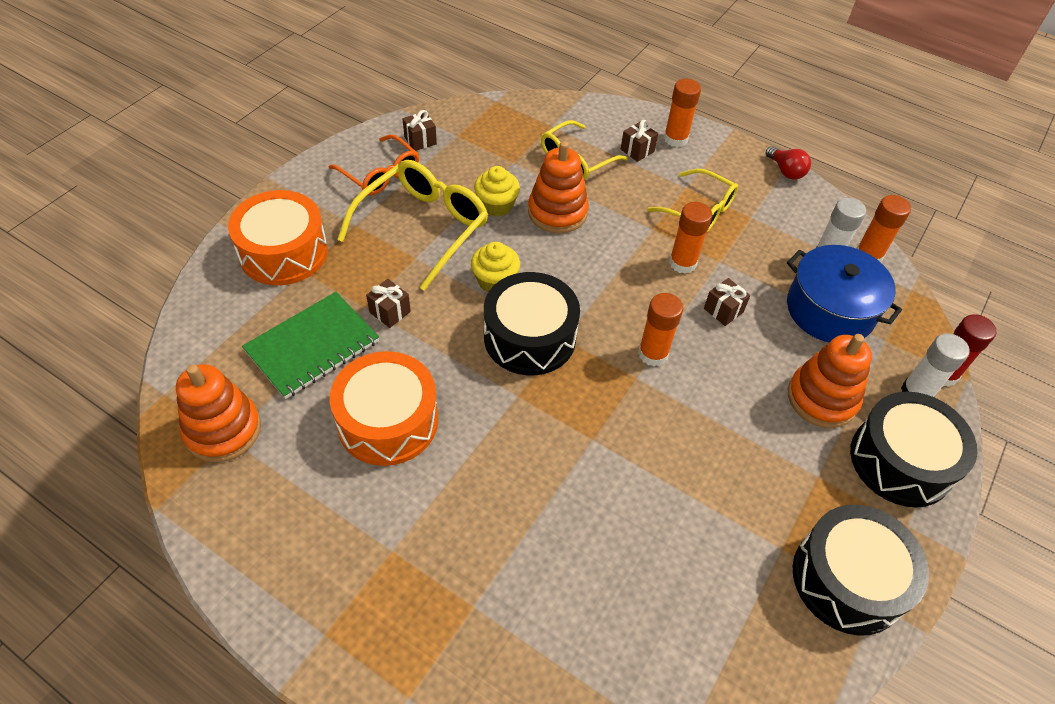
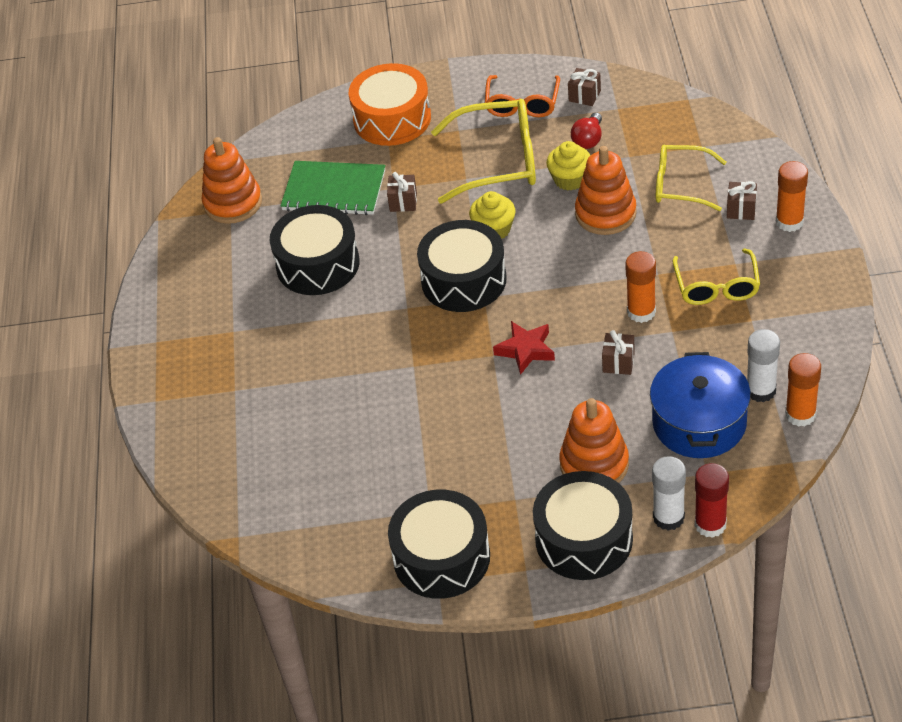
camera: 60 degrees right, 5 degrees down
orange drum [330,351,438,466] -> black drum [270,205,360,295]
orange glue stick [638,293,683,366] -> red star [493,321,555,375]
red light bulb [766,146,811,180] -> red light bulb moved to [571,113,602,149]

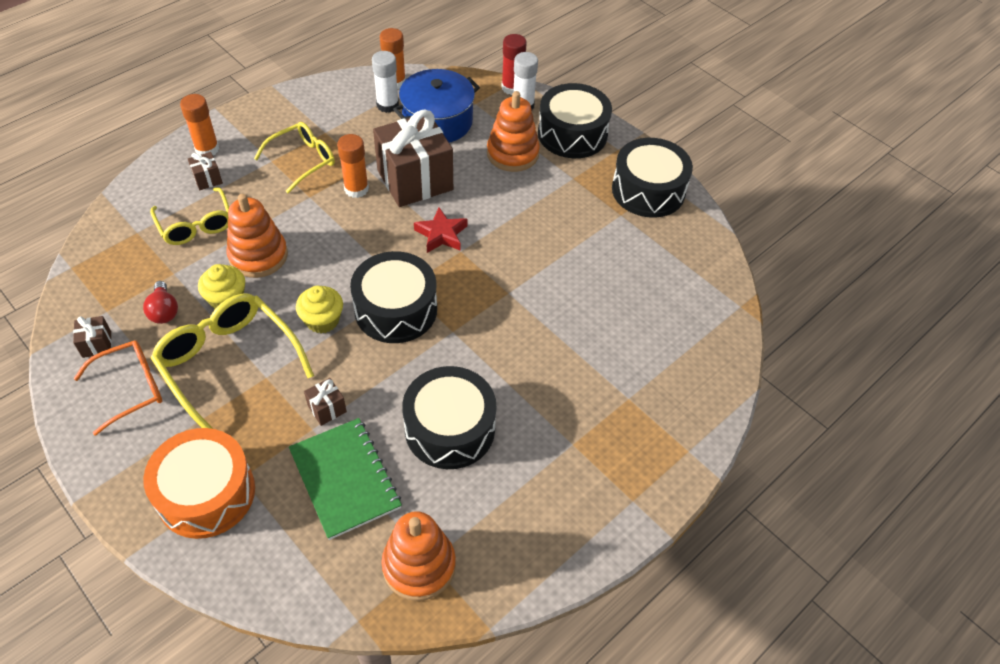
camera: 135 degrees left, 5 degrees up
red light bulb [571,113,602,149] -> red light bulb turned 90 degrees clockwise [143,281,178,324]
brown gift [602,330,635,375] -> brown gift [373,110,453,207], size x2.45

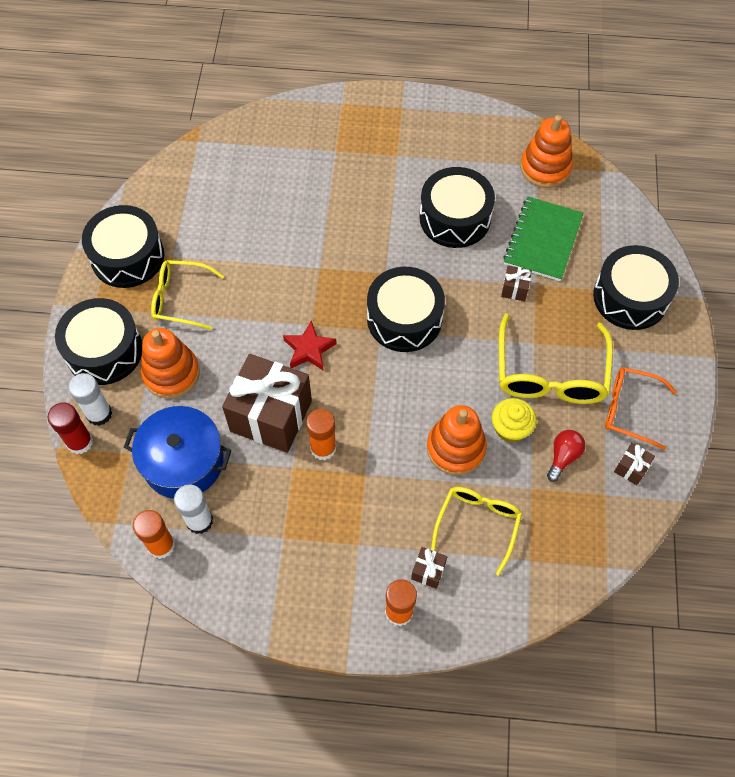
camera: 130 degrees left, 10 degrees up
orange drum [143,428,255,539] -> black drum [593,245,679,330]
yellow glasses [254,122,335,194] -> yellow glasses moved to [151,260,224,330]
yellow cupcake [296,286,343,333] -> none

